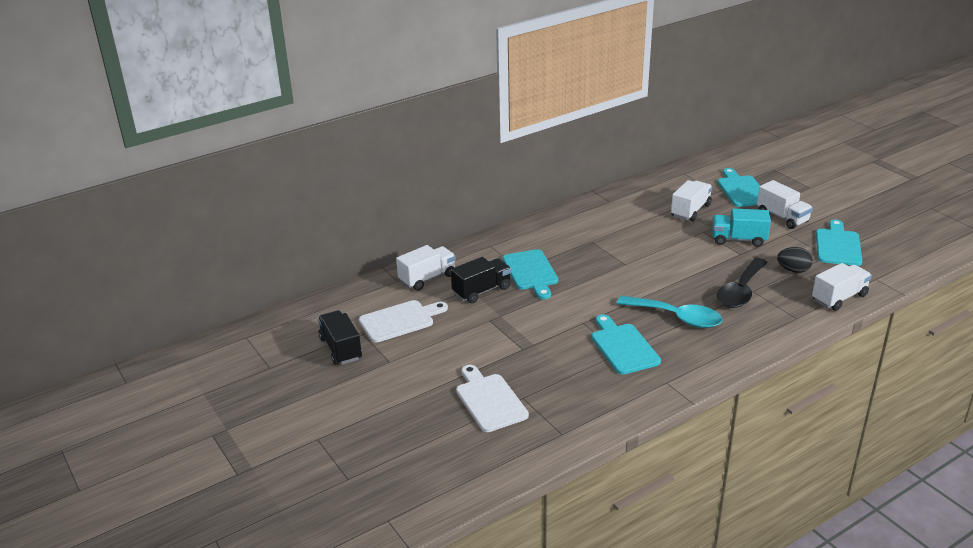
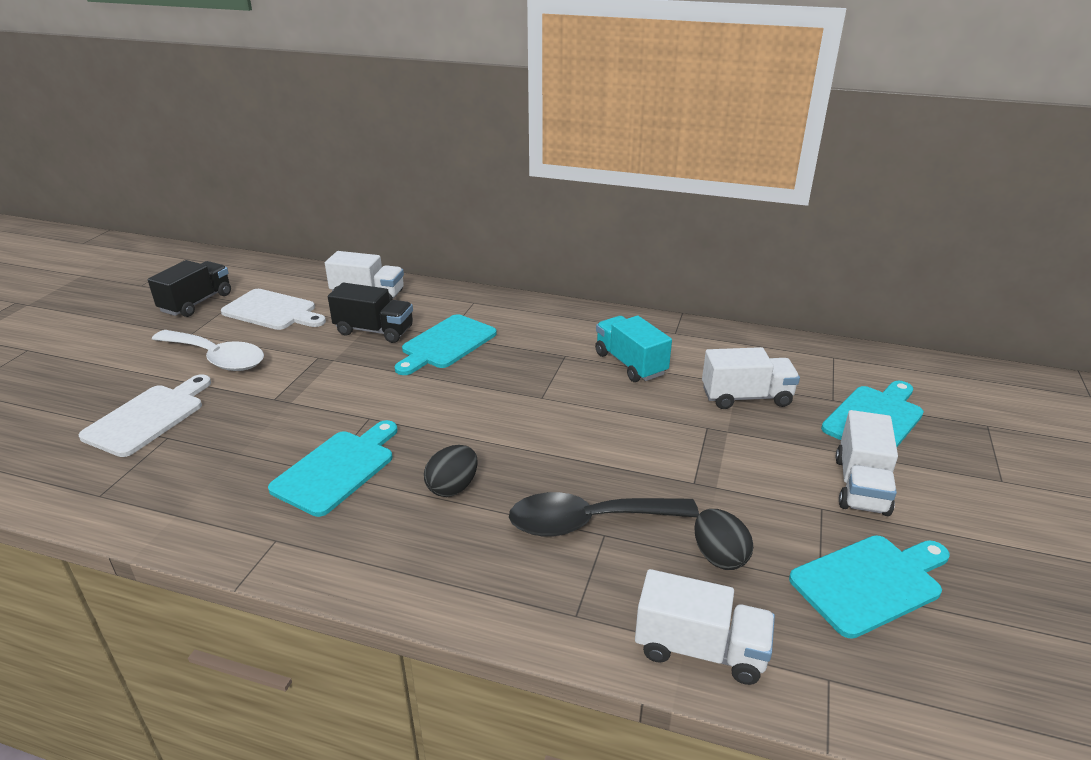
camera: 50 degrees right, 0 degrees up
turquoise spoon [617,296,723,328] -> black egg [424,445,478,497]
turquoise truck [712,208,771,247] -> turquoise truck moved to [595,316,672,382]
none -> white spoon [152,330,264,371]

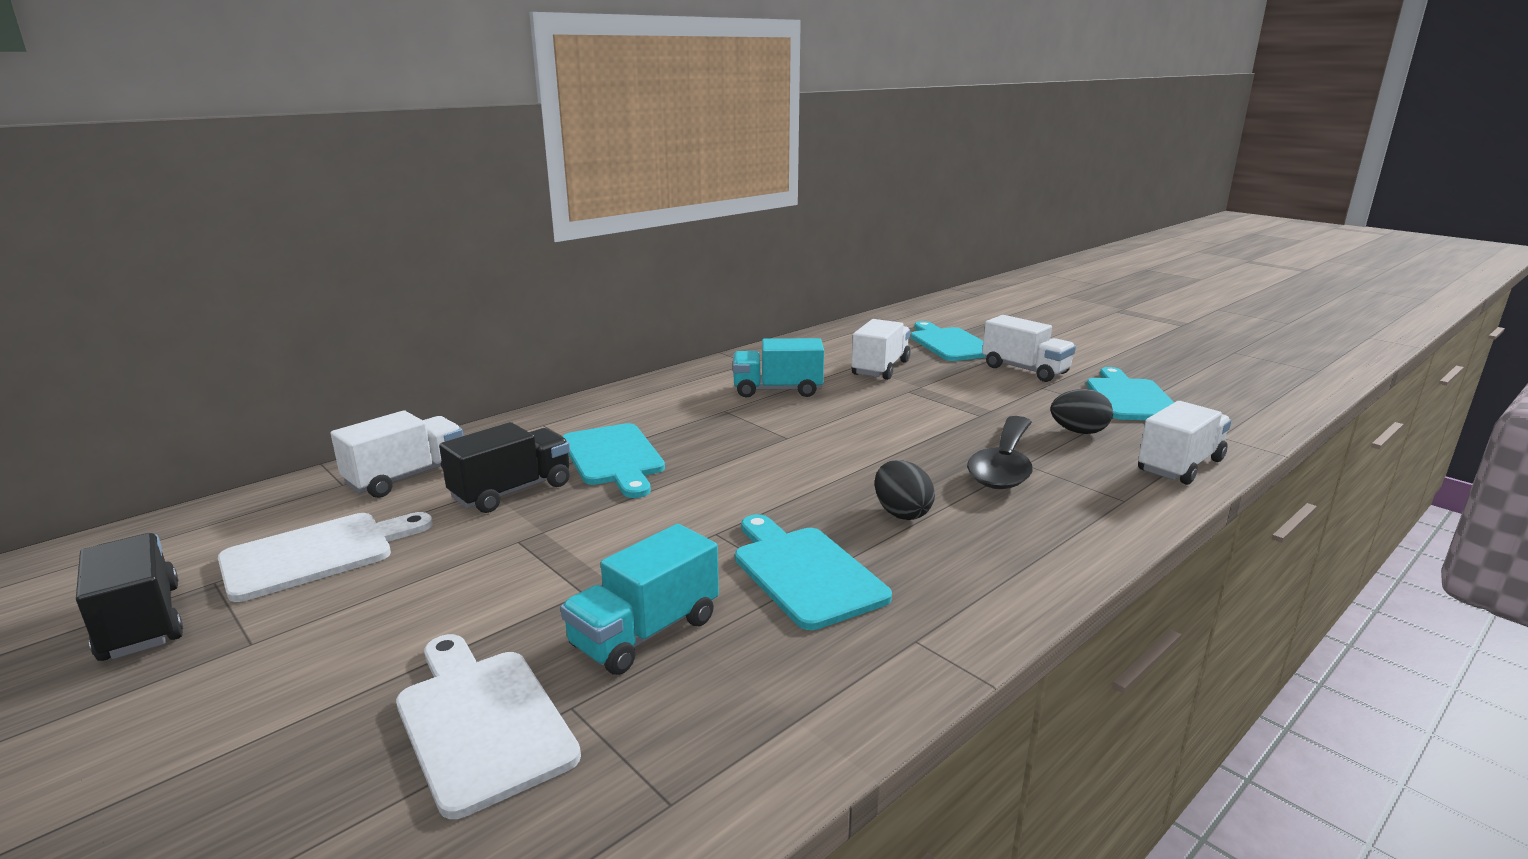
camera: 60 degrees left, 10 degrees down
white spoon [152,330,264,371] -> none
none -> turquoise truck [560,524,719,675]

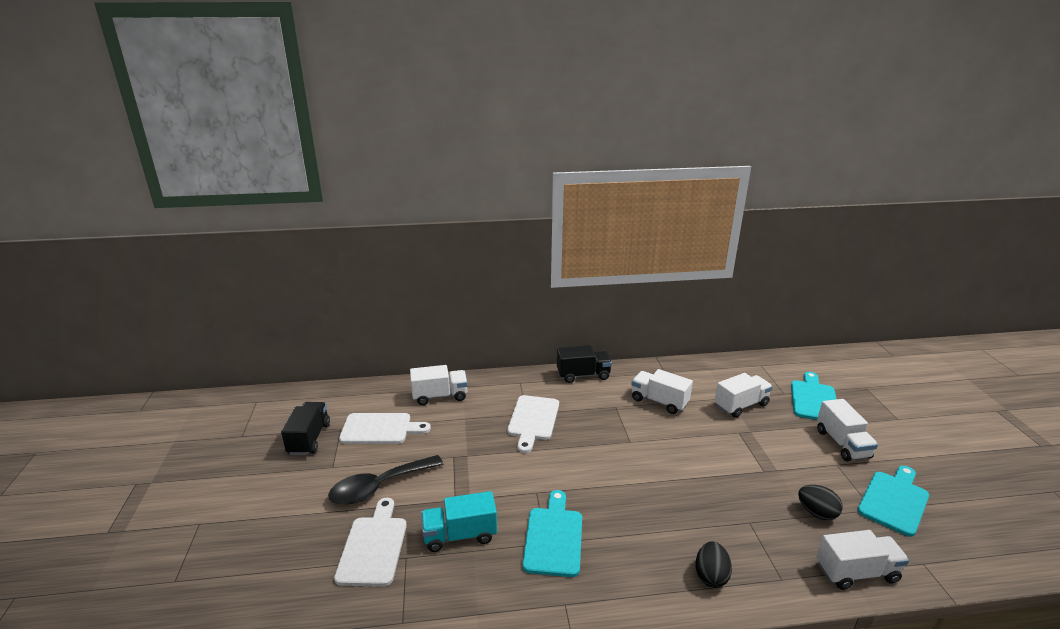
camera: 35 degrees right, 5 degrees up
black truck [439,422,570,513] -> black truck moved to [557,345,612,383]
turquoise cutting board [563,423,665,498] -> white cutting board [507,395,559,453]
turquoise truck [733,338,824,397] -> white truck [631,369,693,414]
black egg [875,460,935,520] -> black egg moved to [696,541,732,588]
black spoon [967,416,1033,489] -> black spoon moved to [328,455,444,505]

